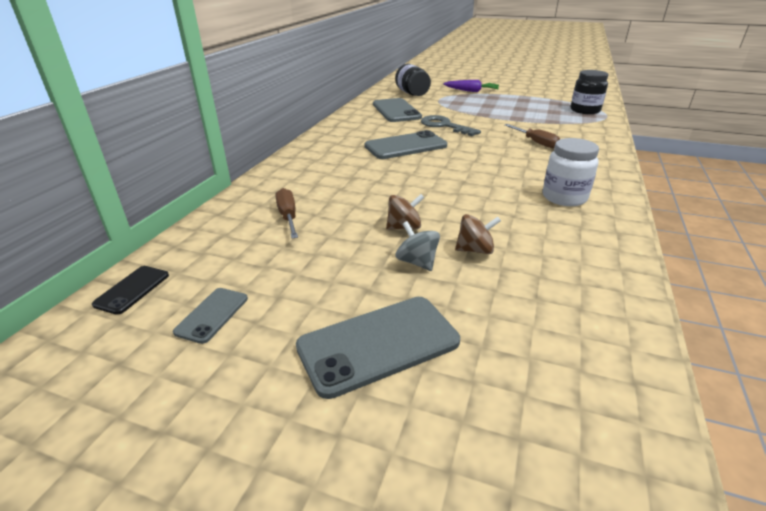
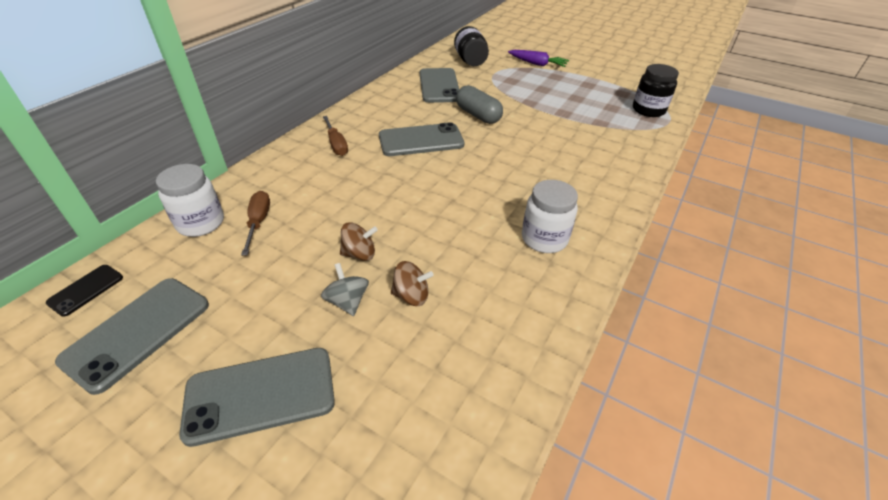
camera: 10 degrees right, 10 degrees up
grey phone [173,288,248,344] -> grey phone [55,278,209,395], size x1.91
grey key [421,115,481,136] -> grey capsule [456,85,503,124]
brown screwdriver [505,124,560,148] -> brown screwdriver moved to [323,116,348,156]
none -> white jar [156,164,224,237]

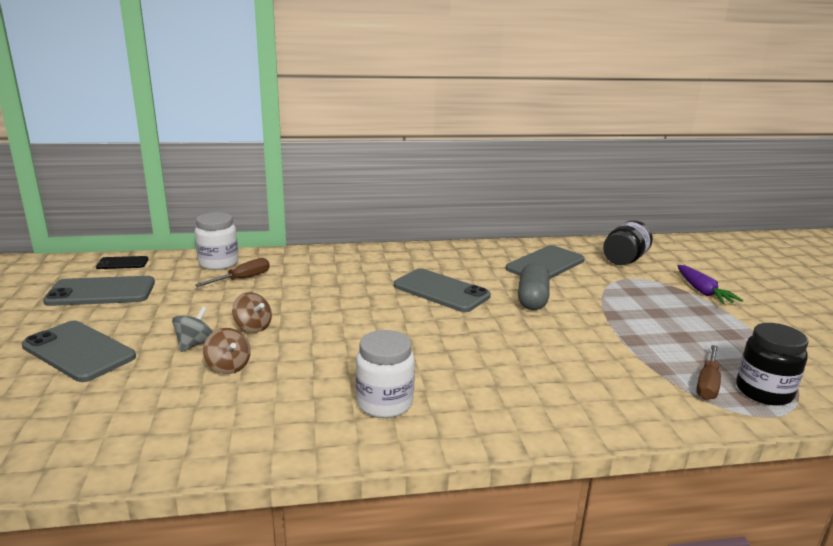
camera: 50 degrees right, 20 degrees down
brown screwdriver [323,116,348,156] -> brown screwdriver moved to [696,345,721,400]

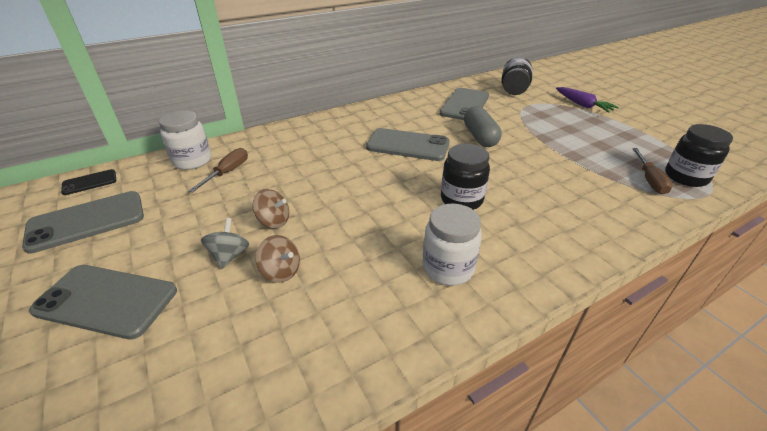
camera: 20 degrees left, 15 degrees up
none -> black jar [441,144,490,210]

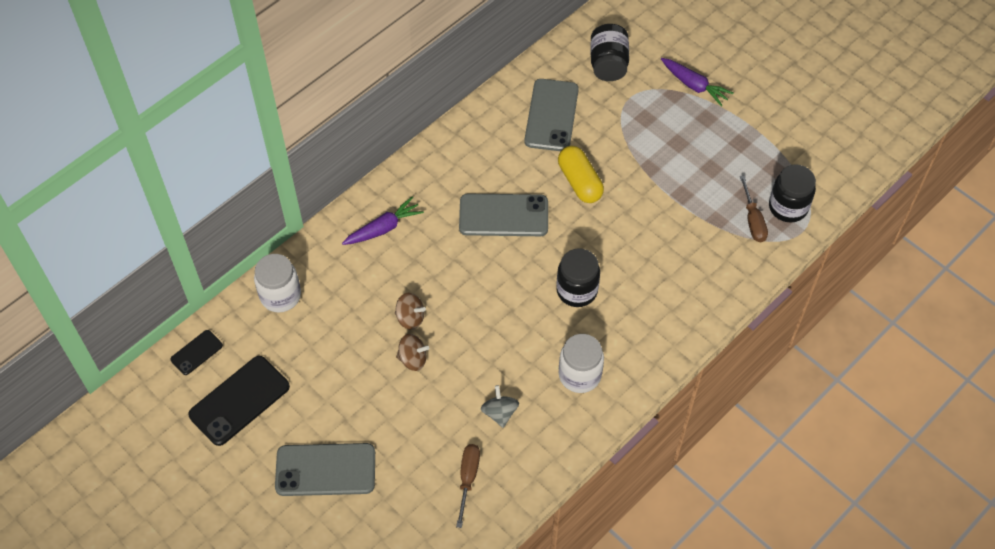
camera: 15 degrees left, 20 degrees up
grey phone [22,191,144,254] -> black phone [188,356,290,446]
brown screwdriver [189,148,248,192] -> brown screwdriver moved to [456,444,480,528]
grey spinning top [201,218,249,269] -> grey spinning top moved to [481,385,519,428]
brown spinning top [255,235,300,283] -> brown spinning top moved to [395,293,426,330]
grey capsule [464,106,502,147] -> yellow capsule [558,146,604,203]
none -> purple carrot [342,197,424,245]

